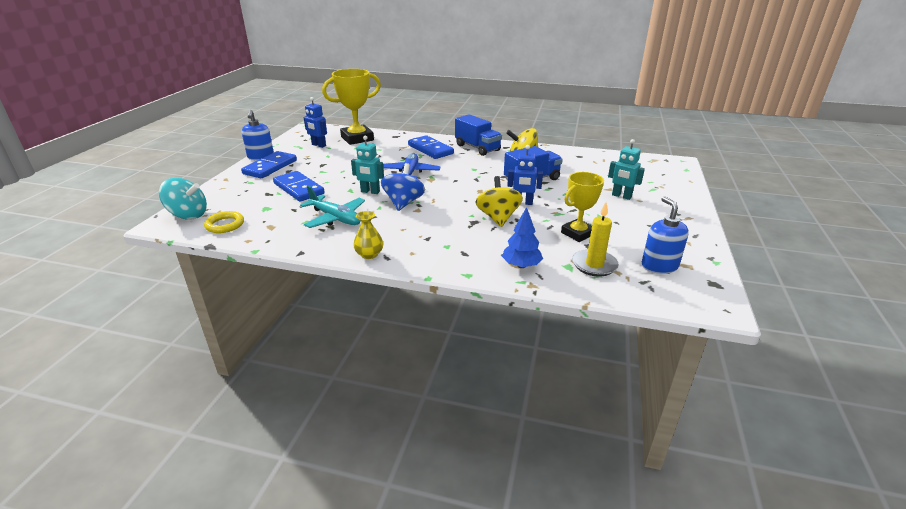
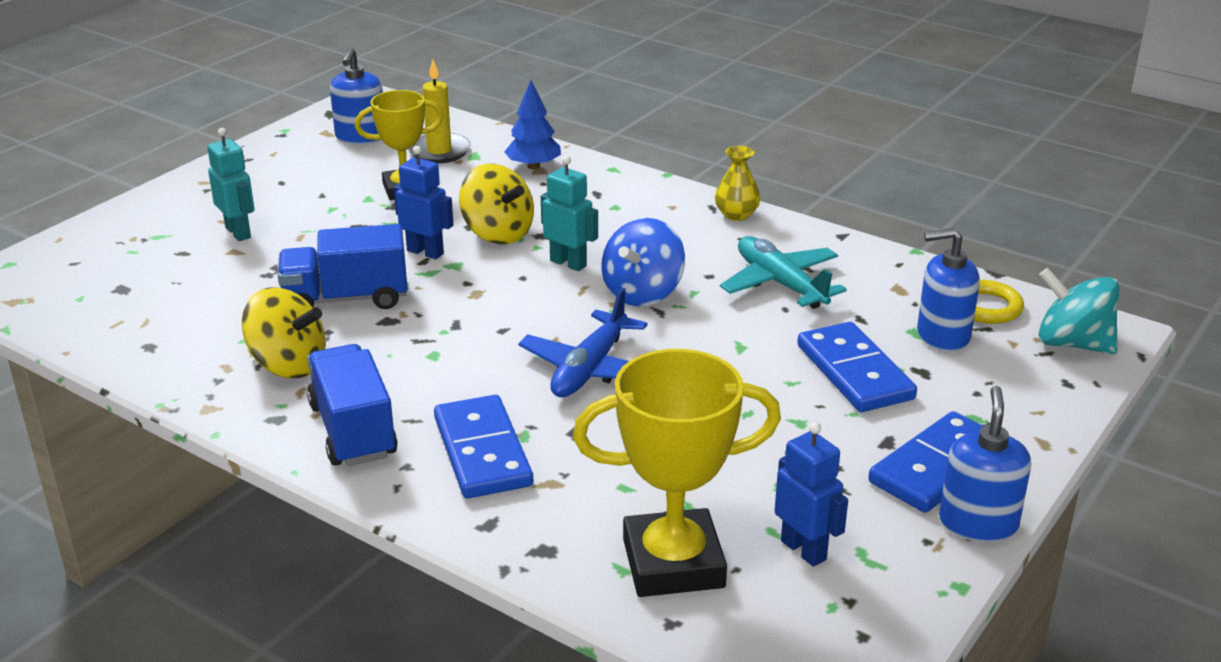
camera: 160 degrees left, 0 degrees up
turquoise robot [351,135,384,194] -> turquoise robot moved to [541,156,598,271]
yellow spinning top [475,176,523,227] -> yellow spinning top turned 60 degrees counterclockwise [459,164,534,244]
none -> blue soap dispenser [917,228,980,352]

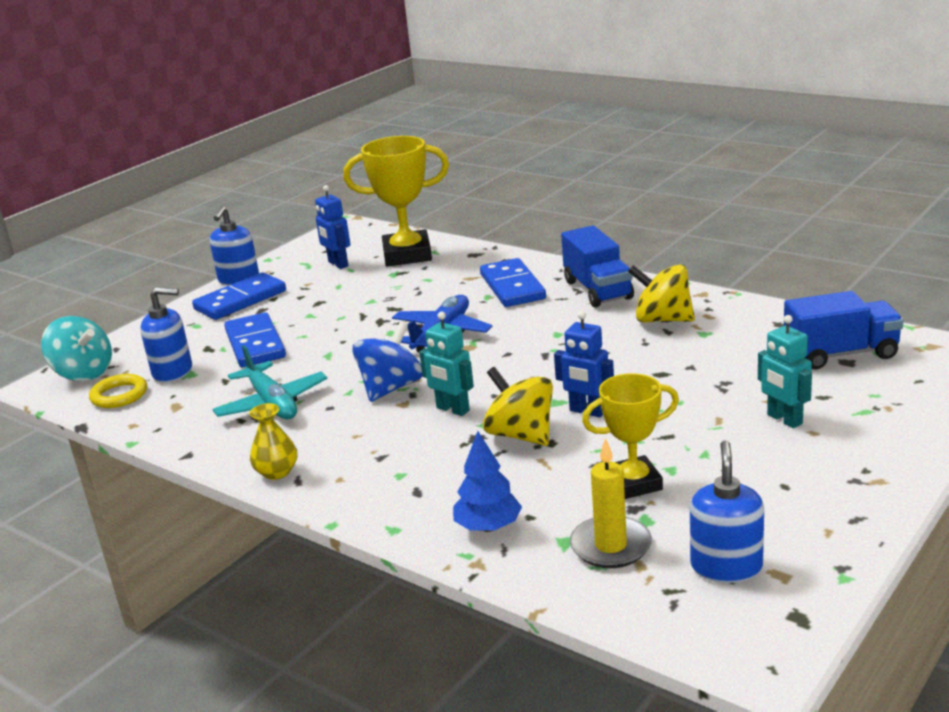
camera: 175 degrees left, 5 degrees down
blue truck [278,224,407,309] -> blue truck moved to [784,291,904,369]

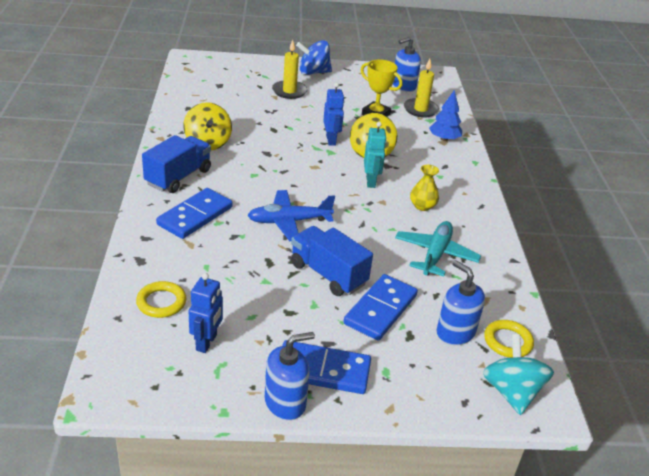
camera: 135 degrees left, 10 degrees up
yellow vase [249,403,297,480] -> yellow vase moved to [410,165,439,211]
yellow trophy [343,136,449,266] -> yellow ring [136,281,187,318]
blue spinning top [353,321,422,402] -> blue spinning top moved to [296,40,332,75]
turquoise robot [758,315,812,428] -> yellow candle [272,40,307,99]
blue truck [784,291,904,369] -> blue truck moved to [291,226,373,296]

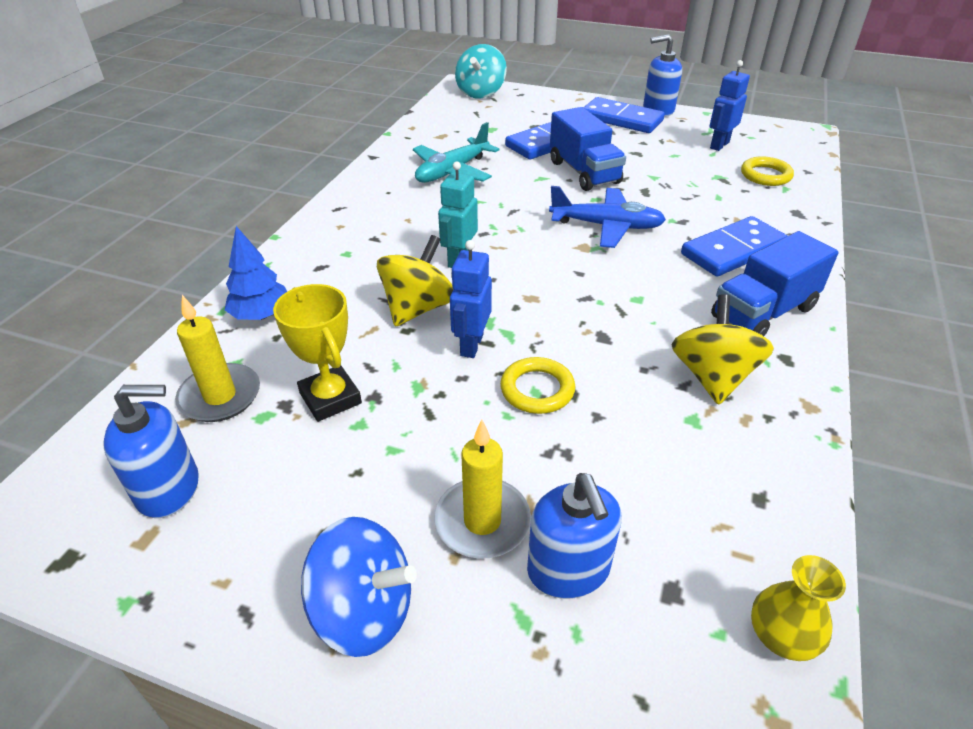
camera: 155 degrees left, 5 degrees up
yellow vase [410,165,439,211] -> yellow vase moved to [751,555,846,661]
blue soap dispenser [437,260,485,345] -> blue soap dispenser moved to [527,473,622,599]
yellow ring [484,320,534,358] -> yellow ring moved to [500,357,575,414]

